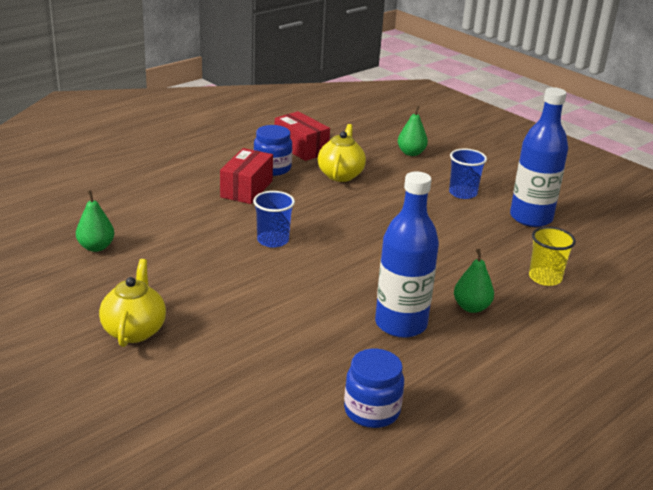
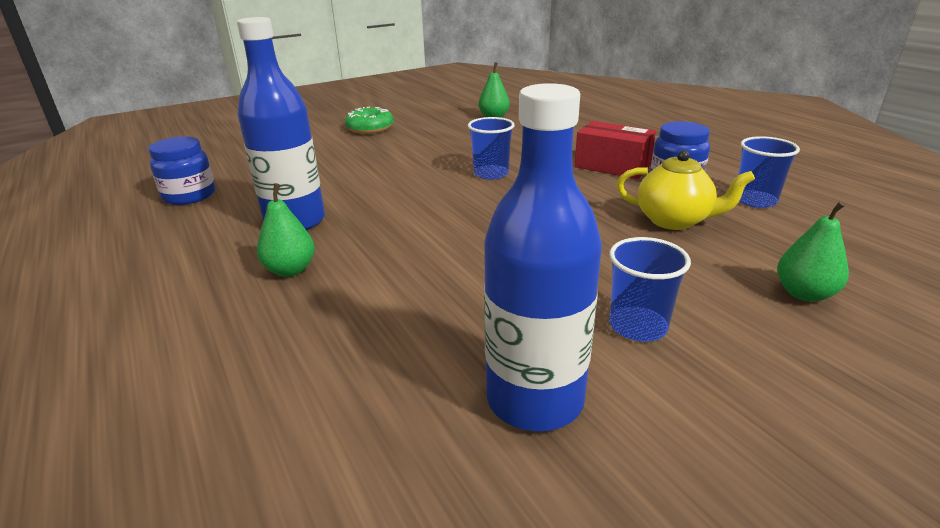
camera: 105 degrees right, 0 degrees up
yellow teapot [99,259,166,347] -> green donut [345,107,394,134]
red box [275,111,330,161] -> blue cup [738,136,800,208]
yellow cup [529,227,576,286] -> none

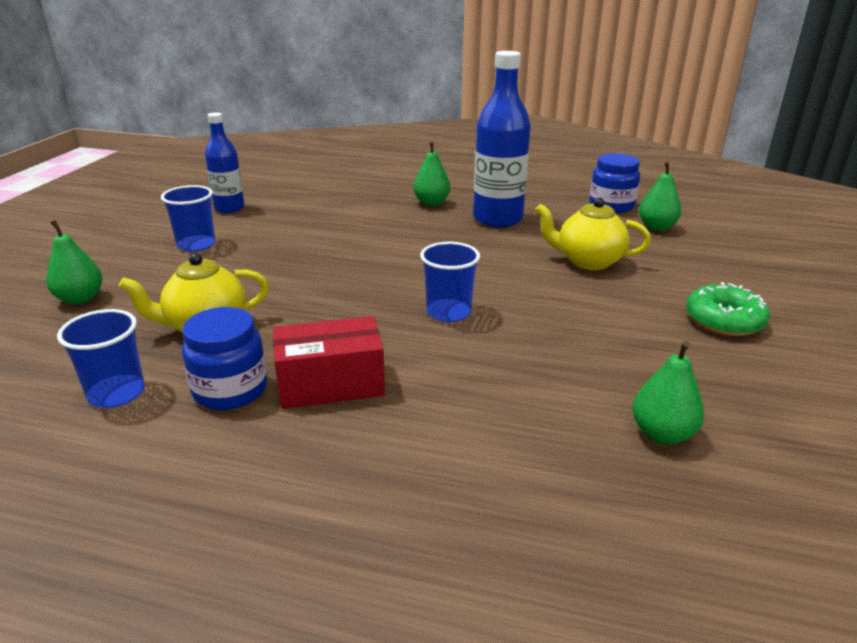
camera: 135 degrees right, 0 degrees up
blue bottle [484,83,602,431] -> blue bottle [205,112,245,213], size x0.61
none -> yellow teapot [535,197,651,270]
none -> green pear [639,161,681,231]

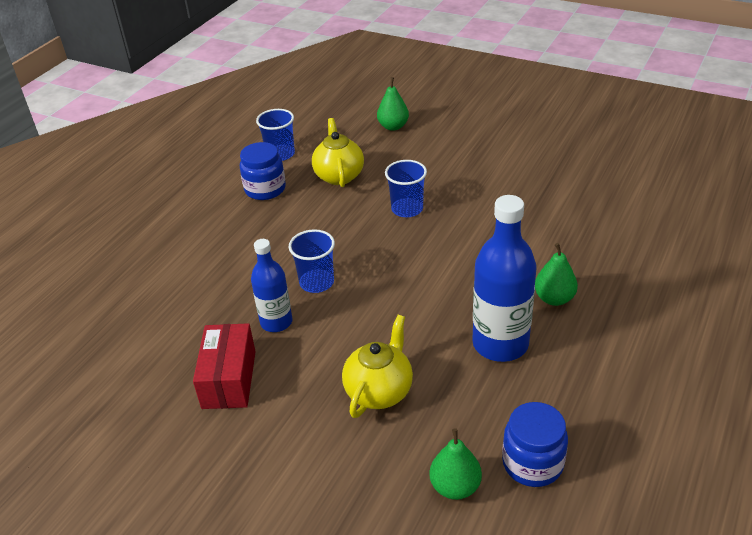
camera: 105 degrees right, 10 degrees up
blue cup [161,185,215,252] -> blue cup moved to [385,160,427,217]
blue bottle [205,112,245,213] -> blue bottle moved to [251,239,292,332]
red box [273,316,385,409] -> red box moved to [193,323,256,409]
green pear [632,341,704,444] -> none
green donut [686,282,770,336] -> none

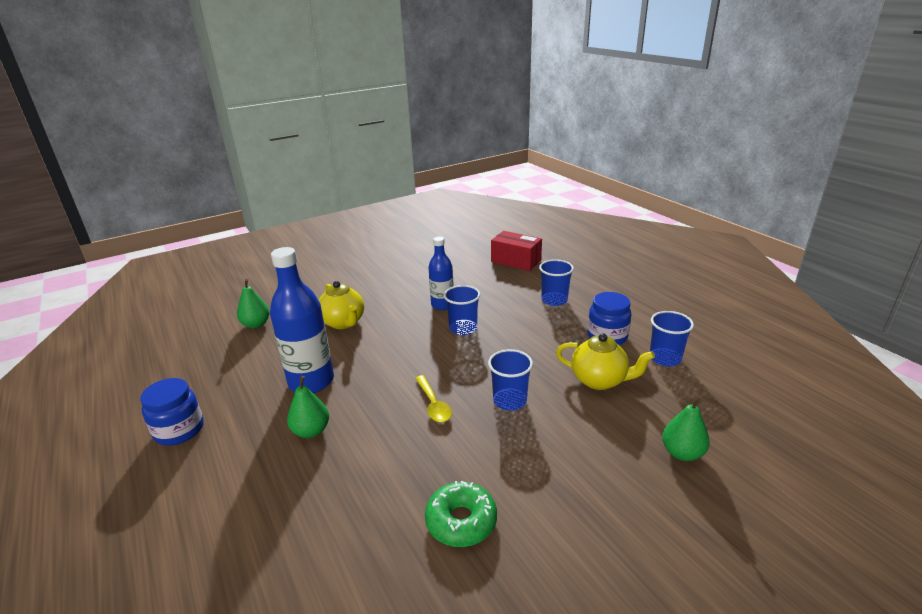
camera: 120 degrees right, 10 degrees down
red box [193,323,256,409] -> red box moved to [491,231,542,271]
blue jar [502,402,568,487] -> blue jar moved to [140,378,204,446]
none -> yellow spoon [415,375,452,422]
none -> green donut [425,481,497,547]
none -> blue cup [539,259,574,306]

